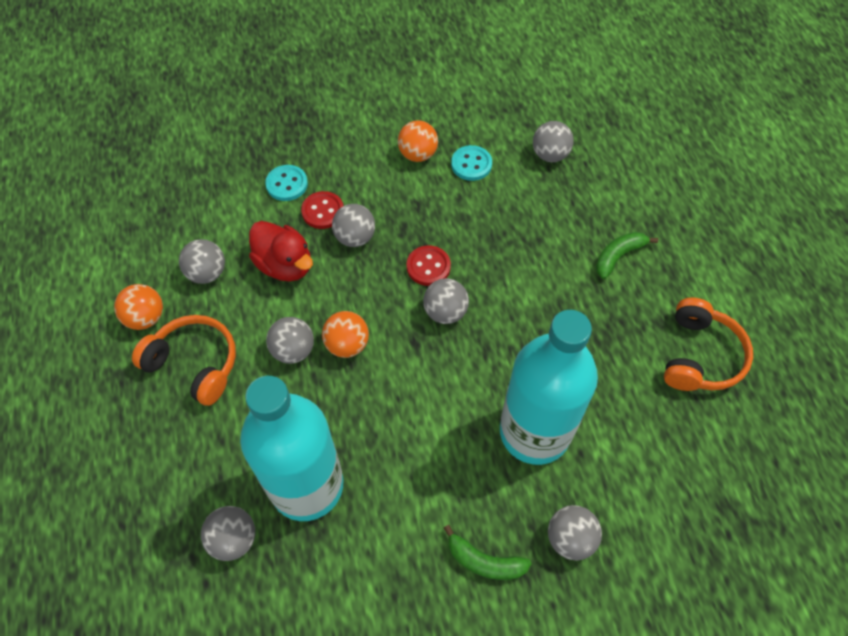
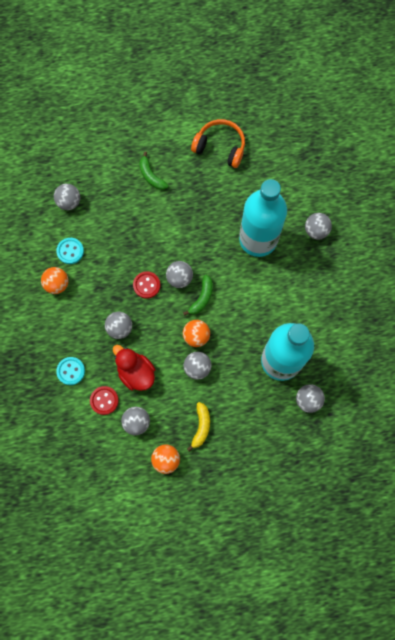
camera: 85 degrees left, 15 degrees up
orange headphones [132,315,236,406] -> yellow banana [187,402,210,451]
red duck [249,221,313,282] -> red duck turned 90 degrees counterclockwise [113,345,155,391]
red button [301,191,344,229] -> red button moved to [90,386,119,415]
green banana [444,525,532,580] -> green banana moved to [183,275,213,316]

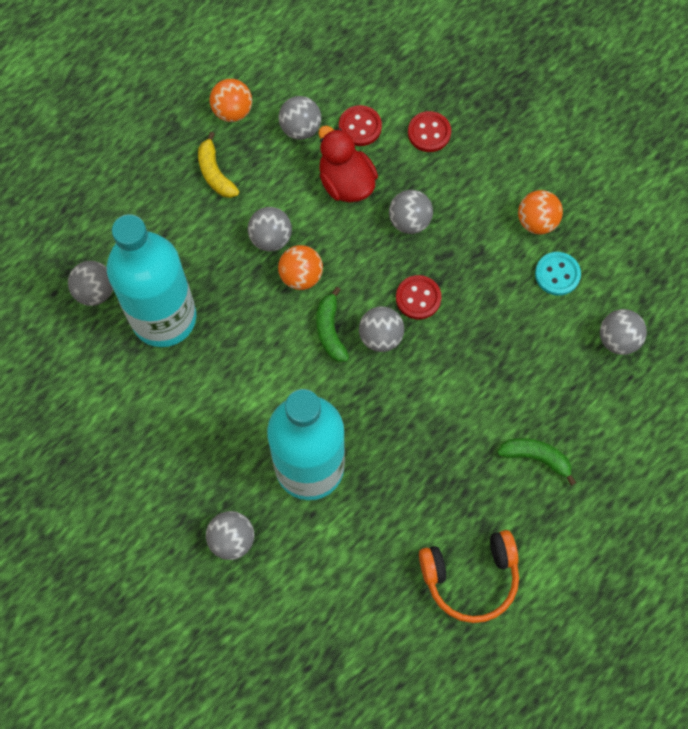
camera: 145 degrees right, 5 degrees down
turquoise button [56,357,85,385] -> red button [408,111,451,152]
red duck [113,345,155,391] -> red duck turned 135 degrees counterclockwise [319,125,378,202]

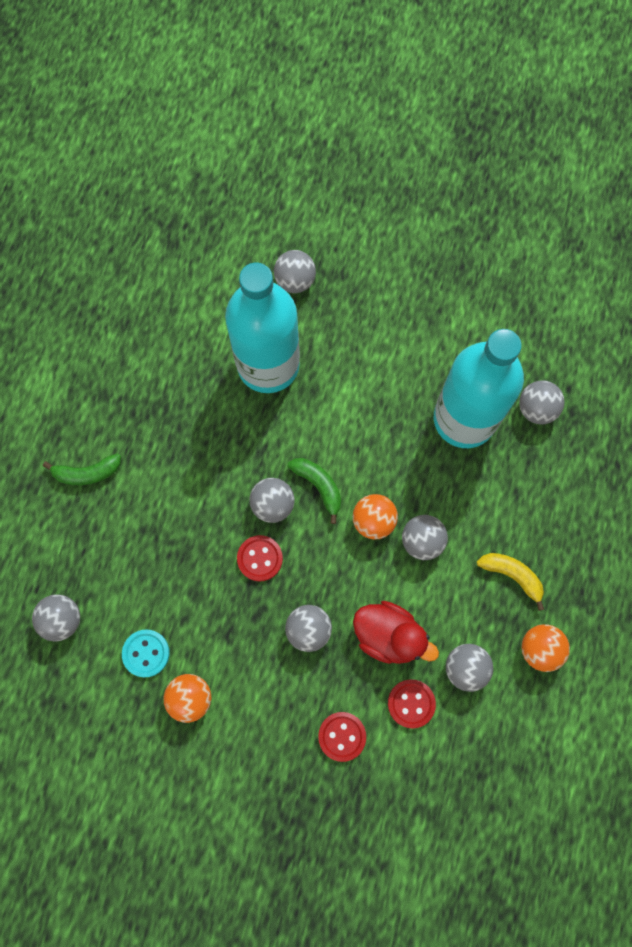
camera: 150 degrees right, 5 degrees up
orange headphones [419,530,519,623] -> none

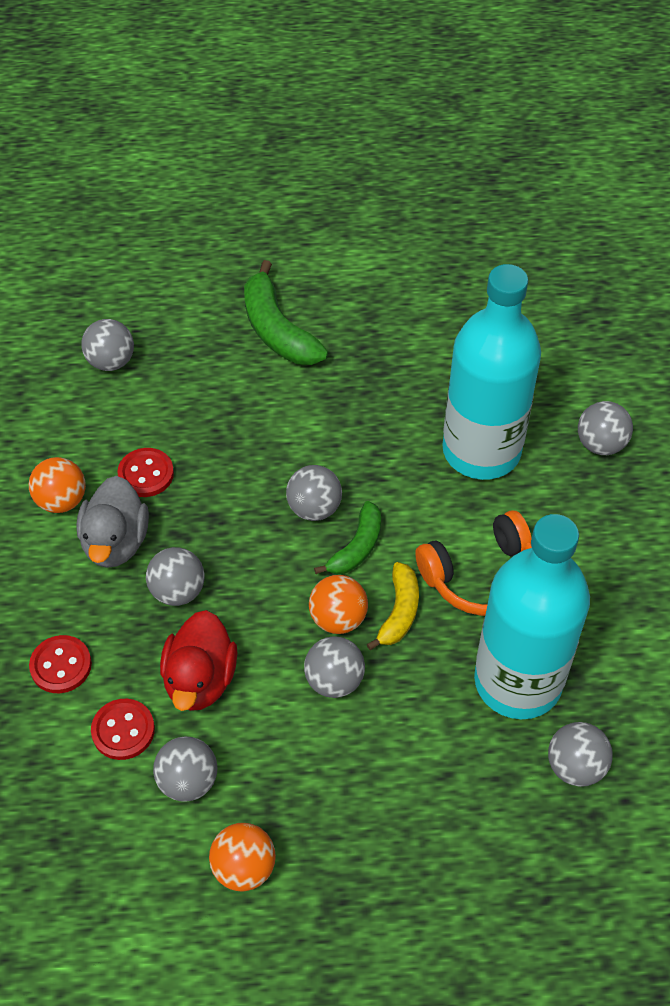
camera: 70 degrees right, 20 degrees down
green banana [43,453,121,485] -> green banana [244,260,328,365], size x1.59
turquoise button [122,629,170,677] -> none
red button [237,535,283,582] -> red button moved to [117,448,174,497]
yellow banana [477,553,544,611] -> yellow banana moved to [367,562,419,650]
none -> grey duck [76,476,149,568]
none -> orange headphones [415,510,532,616]

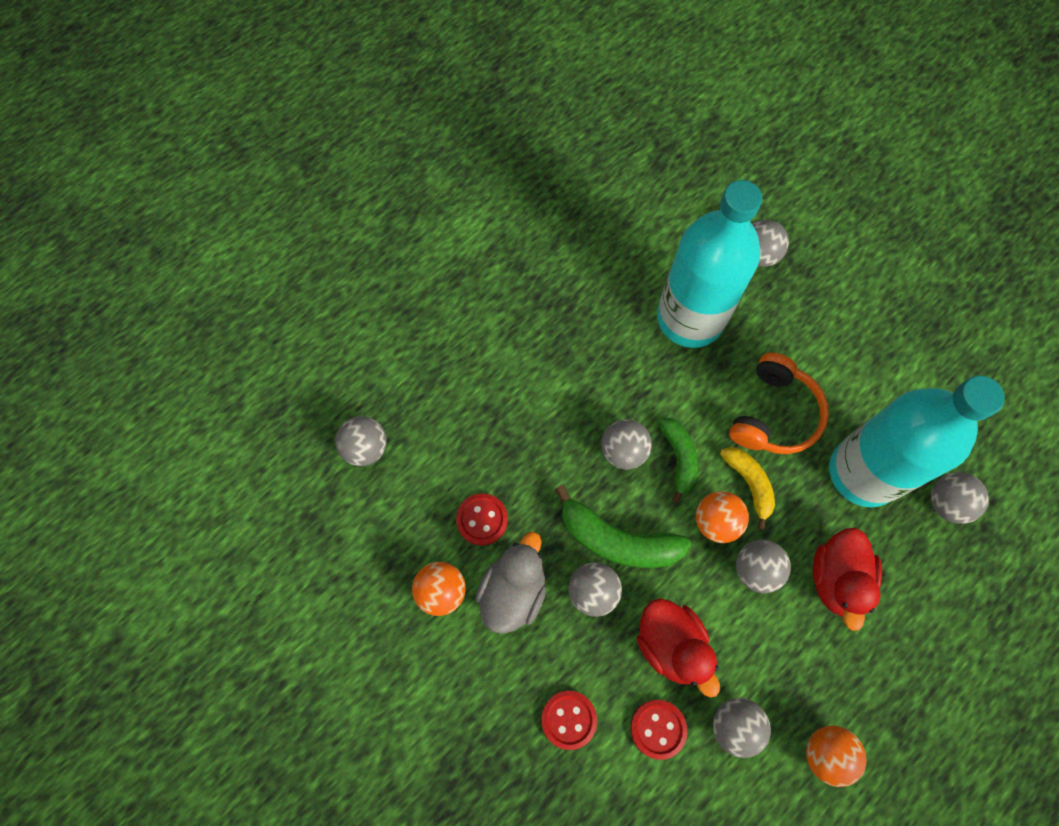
camera: 40 degrees left, 15 degrees up
grey duck [76,476,149,568] -> grey duck turned 120 degrees counterclockwise [475,532,546,634]
green banana [244,260,328,365] -> green banana moved to [555,485,691,568]
none -> red duck [813,528,882,631]

